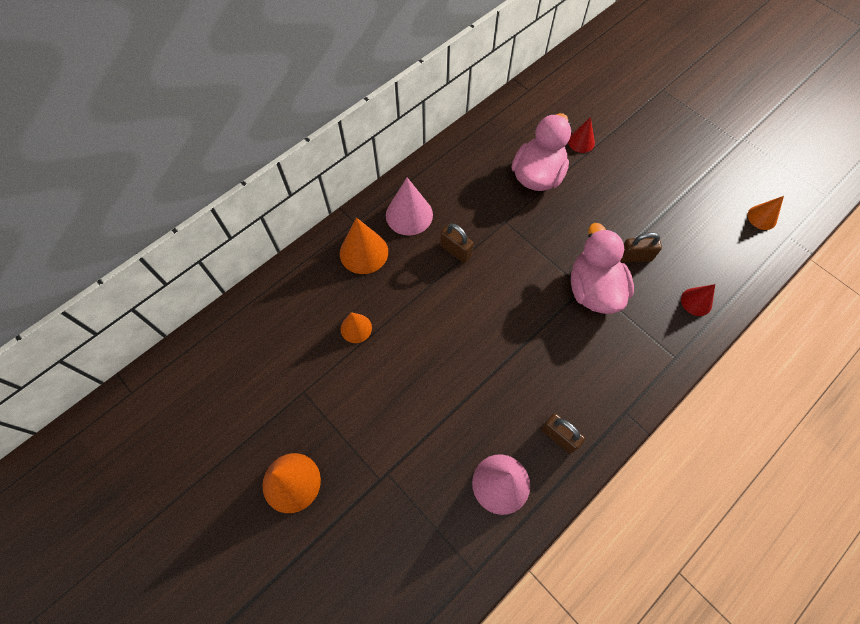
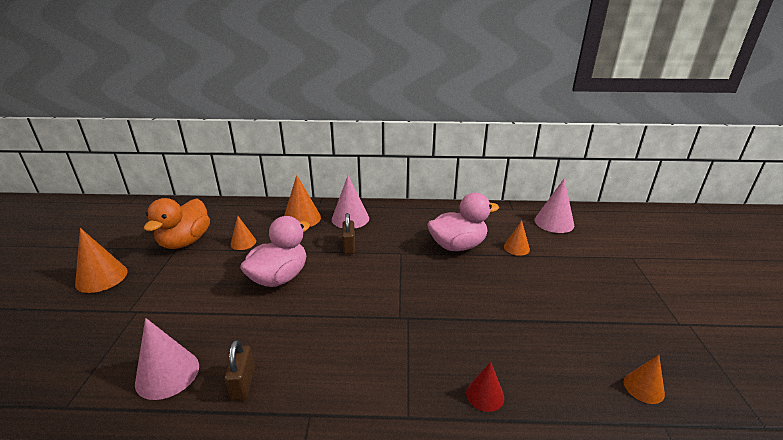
camera: 45 degrees right, 35 degrees down
red cone [568,117,595,153] -> orange cone [504,220,530,256]
pink duck [571,223,634,314] -> pink duck moved to [240,216,310,287]
brown padlock [620,232,662,262] -> none
none -> orange duck [144,198,210,249]
none -> pink cone [535,178,574,233]

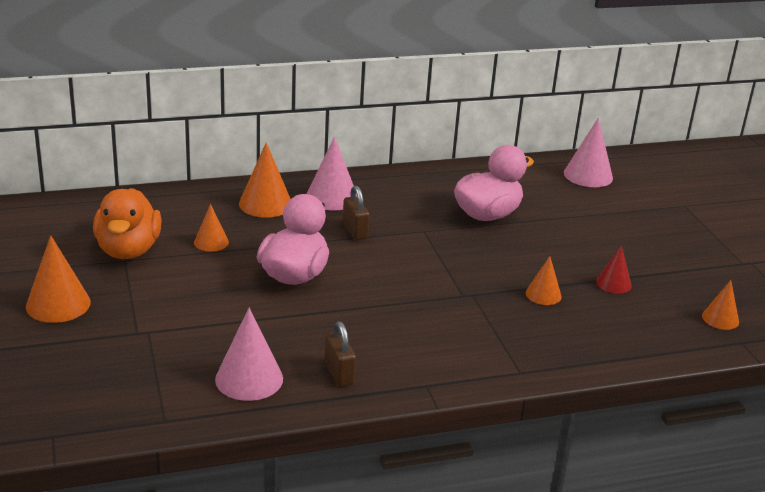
camera: 20 degrees left, 0 degrees up
red cone [466,362,504,412] -> red cone moved to [596,245,631,294]
orange cone [504,220,530,256] -> orange cone moved to [526,256,562,305]

